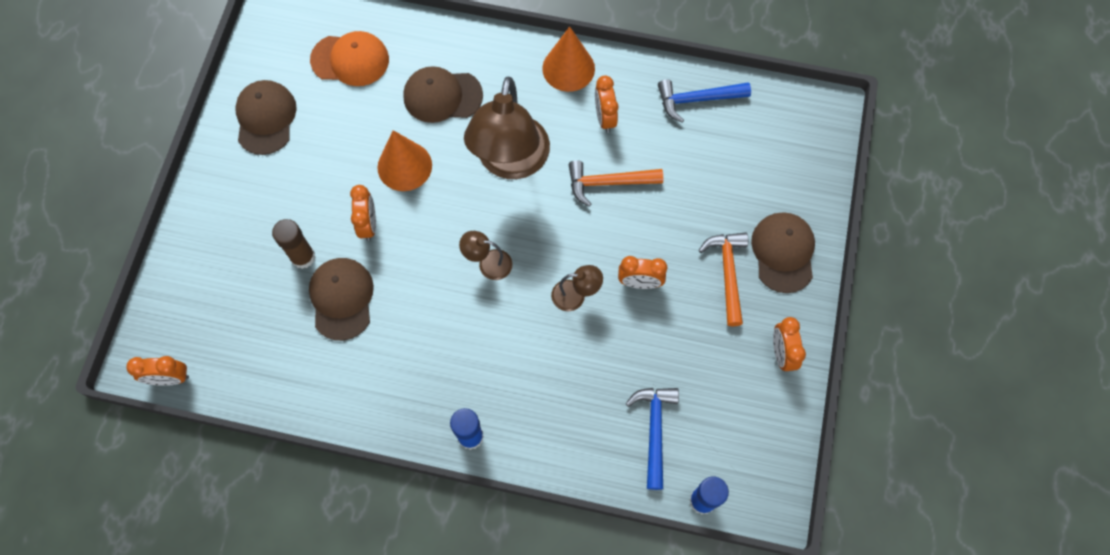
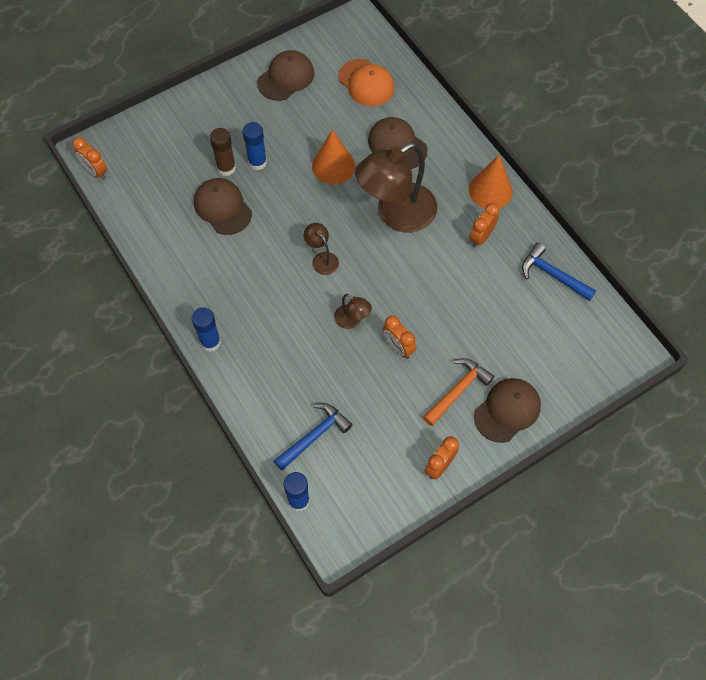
camera: 45 degrees right, 5 degrees down
brown cap [309,258,374,341] -> brown cap turned 75 degrees counterclockwise [194,178,252,235]
orange clock [350,185,376,241] -> none
orange hammer [569,160,663,207] -> none
none -> blue glue stick [243,122,267,170]

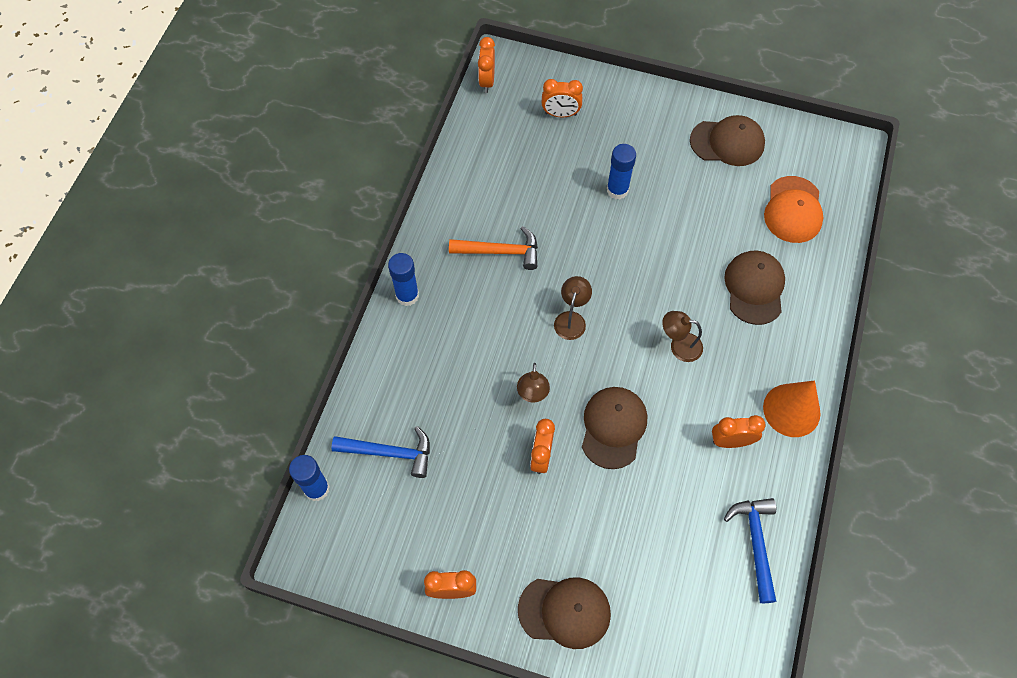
camera: 50 degrees right, 0 degrees up
brown cap [194,178,252,235] -> brown cap moved to [582,387,647,469]
brown glue stick [210,128,236,176] -> none
orange cone [312,129,355,184] -> none
brown lamp [355,142,437,233] -> brown lamp [662,311,703,362], size x0.44
orange hammer [423,358,494,426] -> orange hammer moved to [449,226,538,270]
none -> orange clock [542,79,583,117]

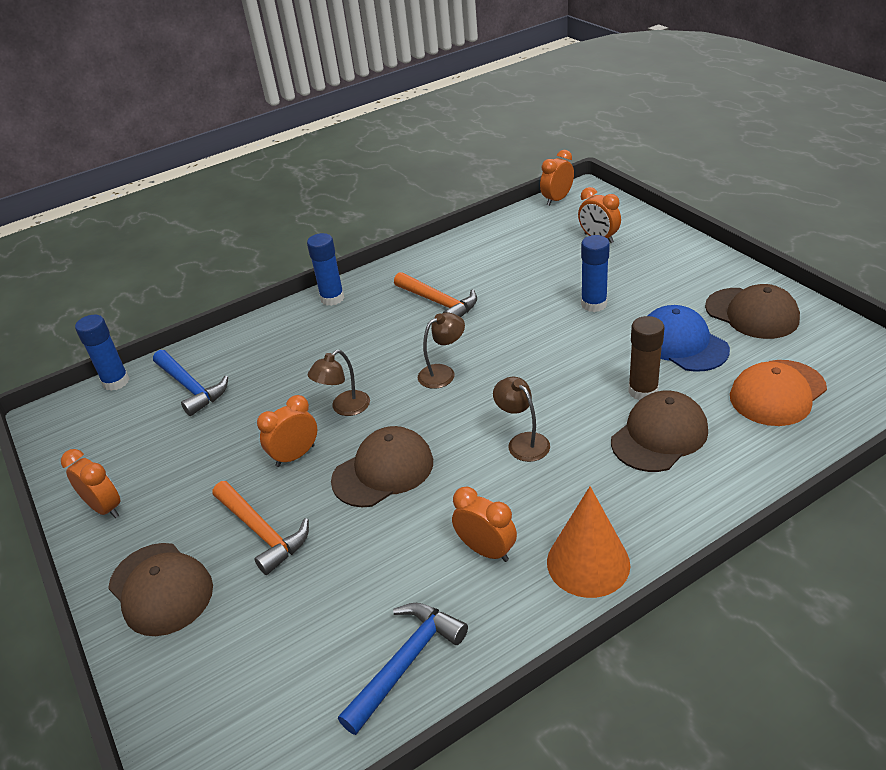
camera: 45 degrees right, 25 degrees down
none -> orange hammer [213,481,309,575]
none -> brown glue stick [628,316,664,400]
none -> blue cap [647,305,730,372]

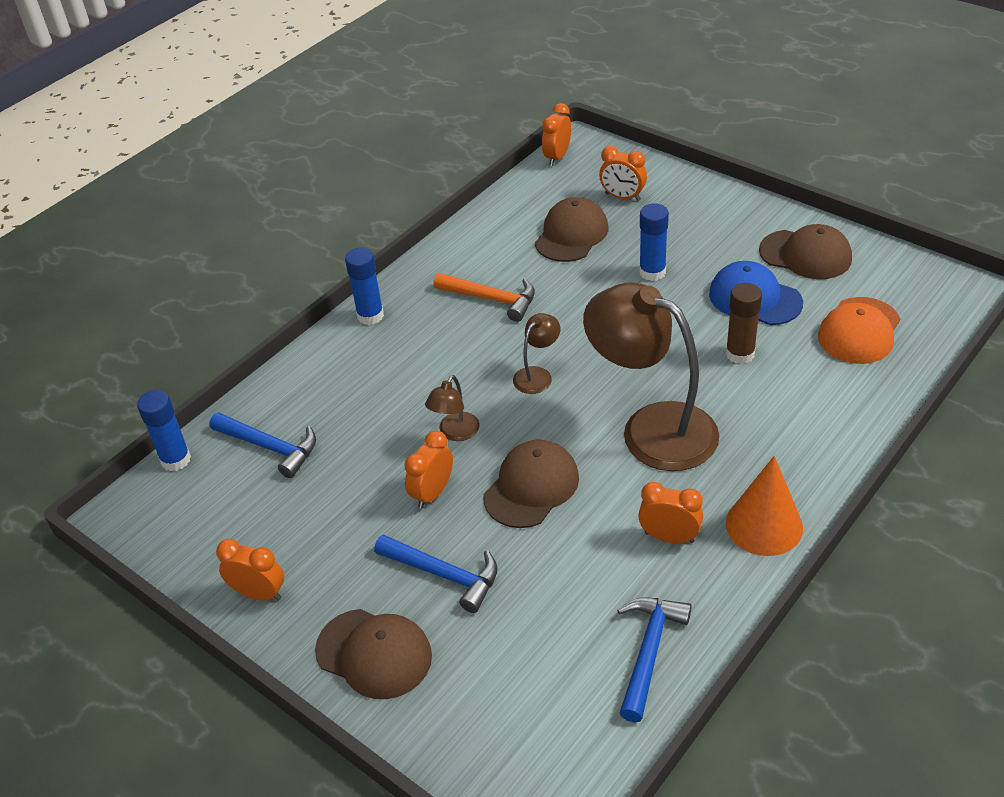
camera: 20 degrees left, 5 degrees up
orange hammer [213,481,309,575] -> blue hammer [374,535,498,613]
brown lamp [493,377,550,462] -> brown lamp [583,282,719,471], size x2.29
brown cap [611,391,708,472] -> brown cap moved to [535,197,608,262]

